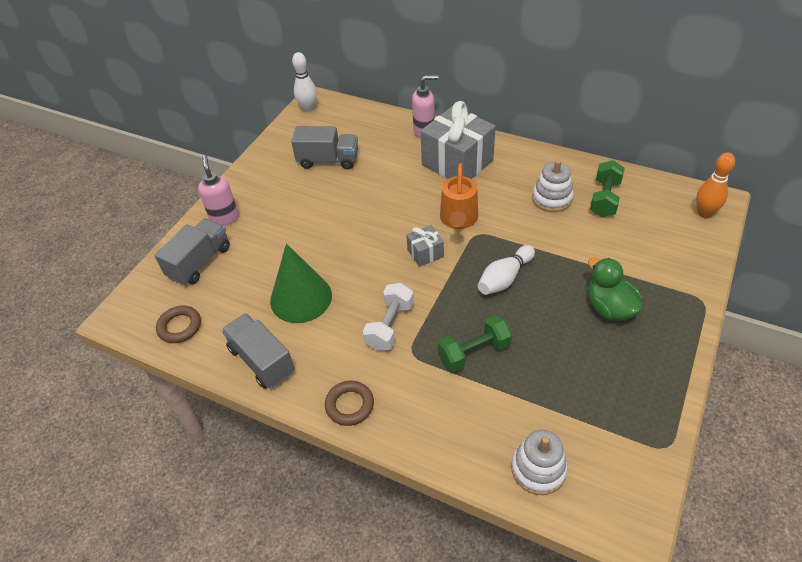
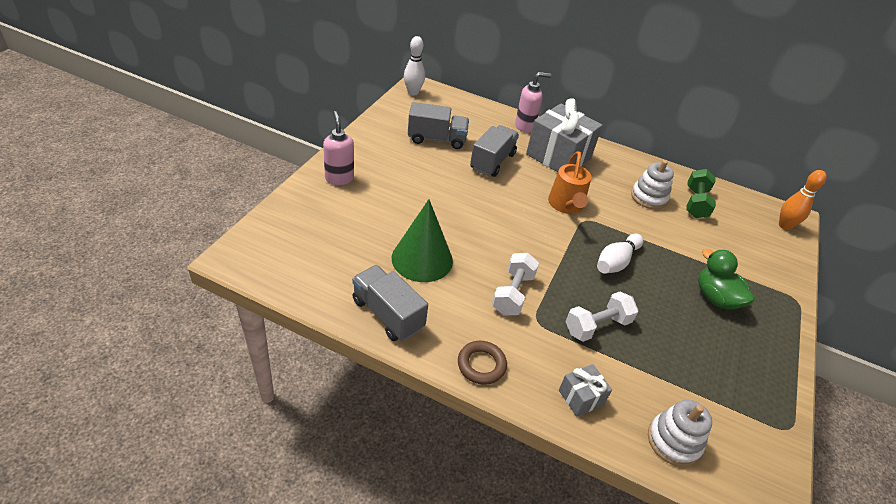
camera: 10 degrees left, 5 degrees down
grey truck [154,218,230,285] -> grey truck moved to [470,125,519,177]
brown ring [156,305,201,343] -> none
grey gift [406,225,444,267] -> grey gift moved to [559,364,612,417]
green dumbbell [438,315,512,372] -> white dumbbell [565,292,639,342]

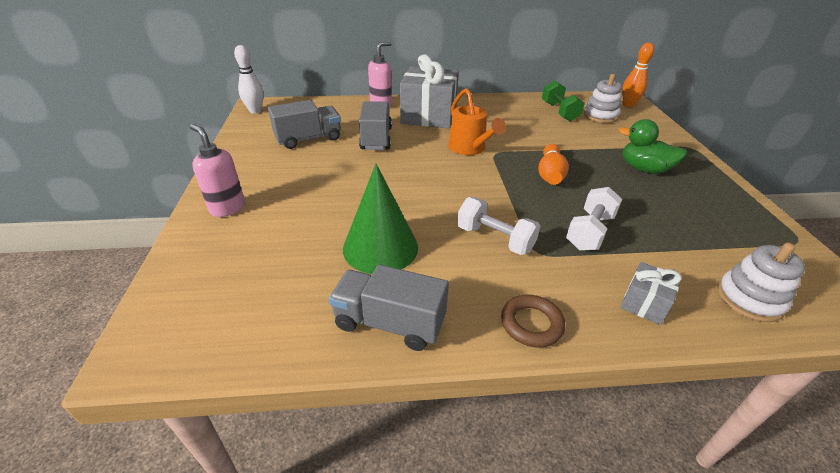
camera: 25 degrees left, 5 degrees down
white dumbbell [492,253,539,315] -> white dumbbell turned 45 degrees counterclockwise [457,197,541,255]
white bowling pin [597,234,643,274] -> orange bowling pin [538,144,569,185]
white stacking toy [631,160,674,209] -> white stacking toy moved to [583,74,622,123]

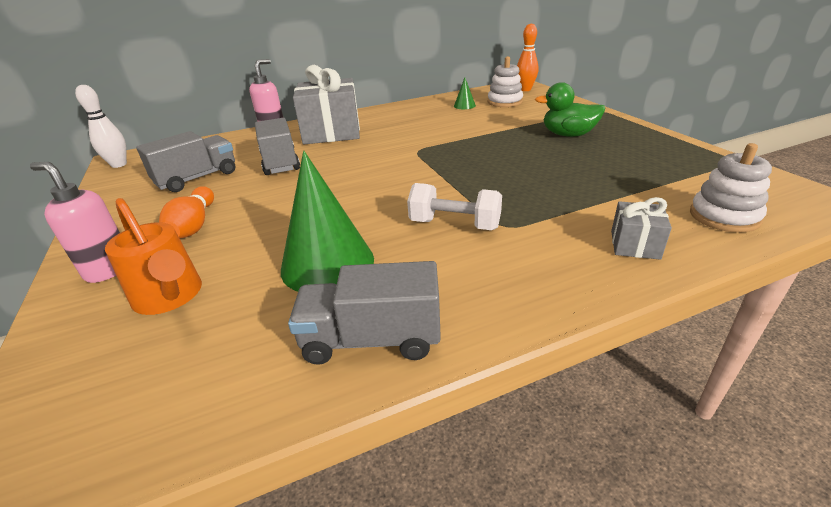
camera: 15 degrees left, 5 degrees down
orange watering can [448,88,506,155] -> orange watering can moved to [105,198,202,315]
brown ring [501,294,565,348] -> none
orange bowling pin [538,144,569,185] -> orange bowling pin moved to [159,186,214,239]
green dumbbell [542,81,585,121] -> green cone [454,78,476,109]
white dumbbell [566,187,622,251] -> none

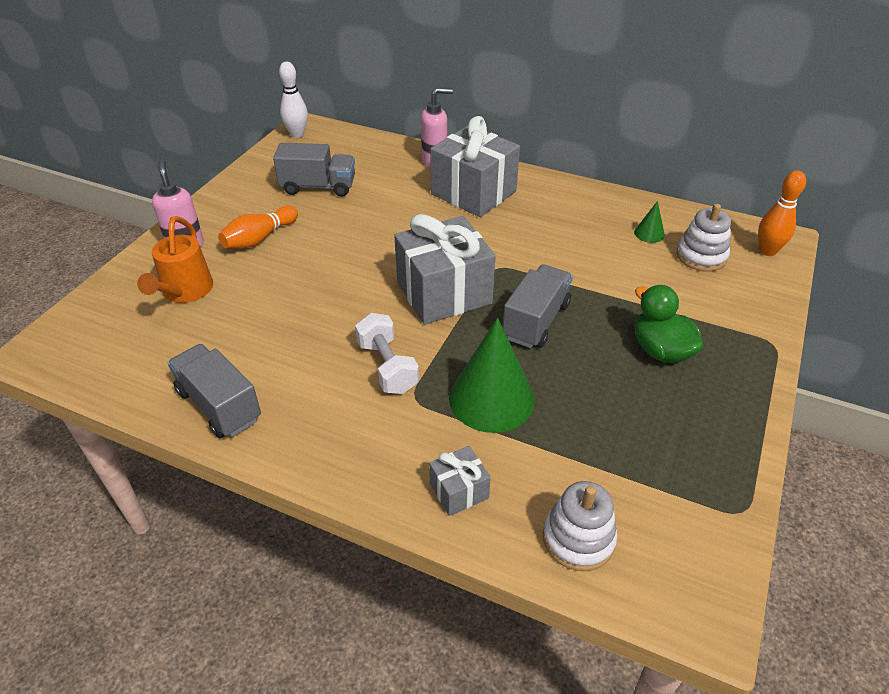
camera: 45 degrees right, 10 degrees up
grey truck [255,118,300,175] -> grey truck moved to [503,264,573,348]
green cone [281,151,374,291] -> green cone moved to [449,318,535,433]
none -> grey gift [394,214,496,324]

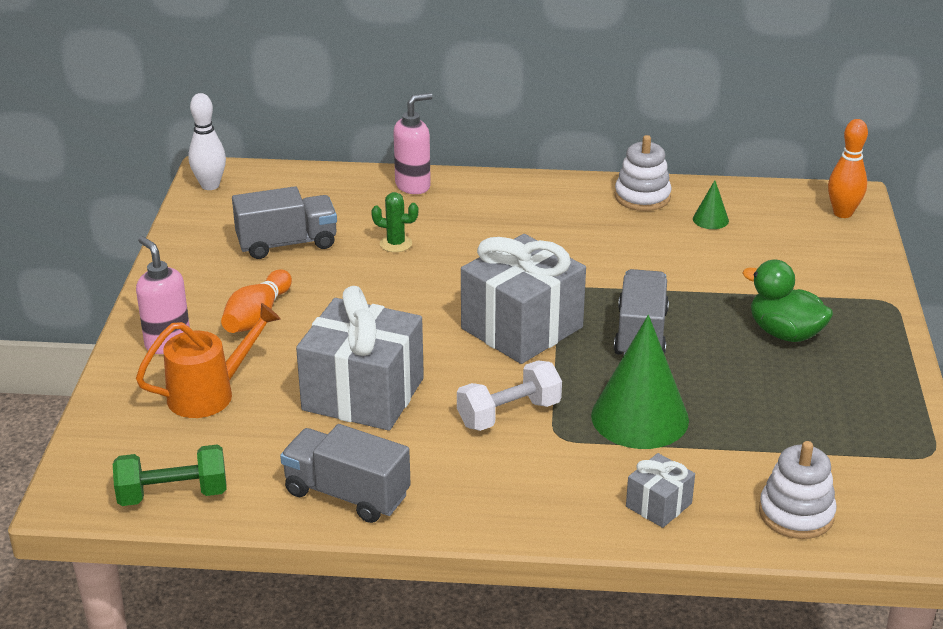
camera: 20 degrees left, 10 degrees down
orange watering can [137,216,213,303] -> orange watering can turned 105 degrees counterclockwise [136,303,281,418]
white dumbbell [355,313,419,394] -> white dumbbell turned 75 degrees counterclockwise [457,360,562,431]
grey gift [430,116,520,217] -> grey gift moved to [296,286,424,431]
white stacking toy [676,204,731,272] -> white stacking toy moved to [615,135,672,211]
none -> green dumbbell [113,445,227,506]
none -> green cactus [371,192,419,252]

